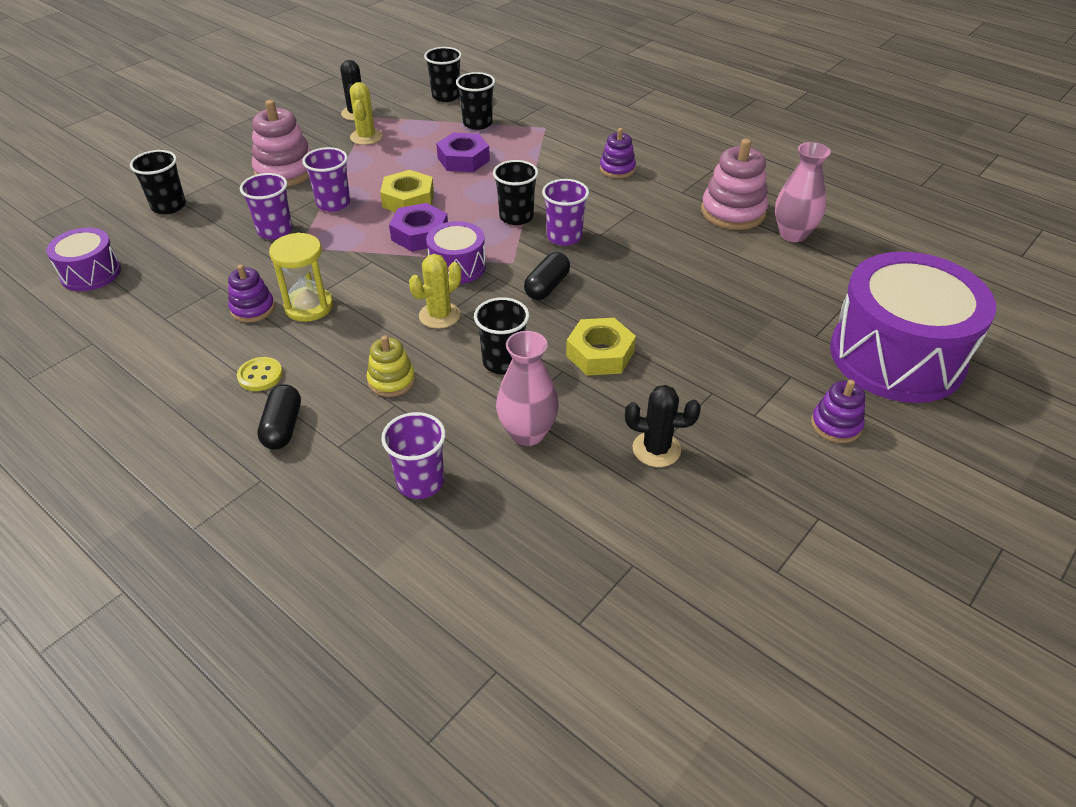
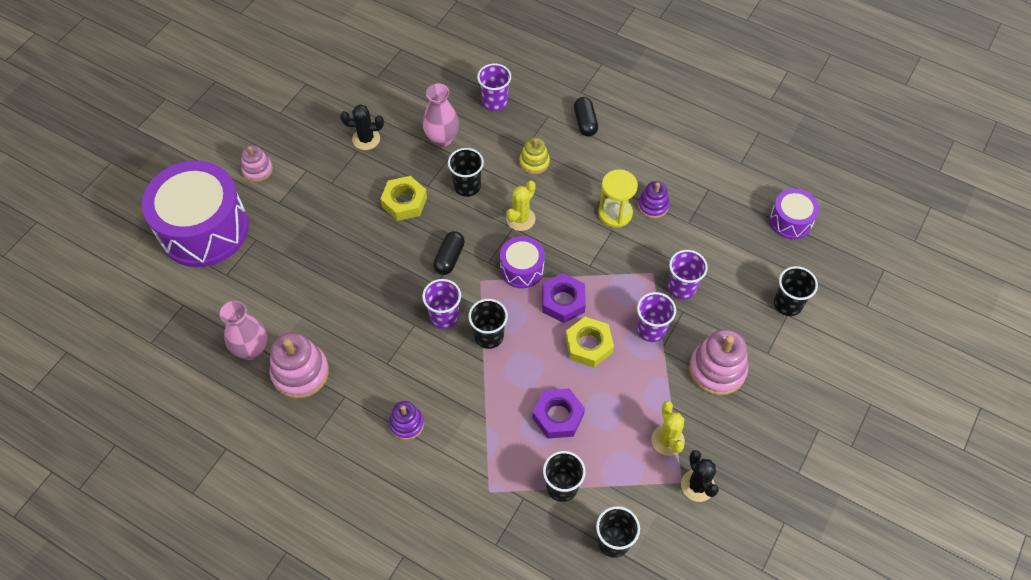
camera: 170 degrees right, 15 degrees up
yellow button [237,357,283,391] -> none
purple stacking toy [811,380,865,443] -> pink stacking toy [241,145,273,182]

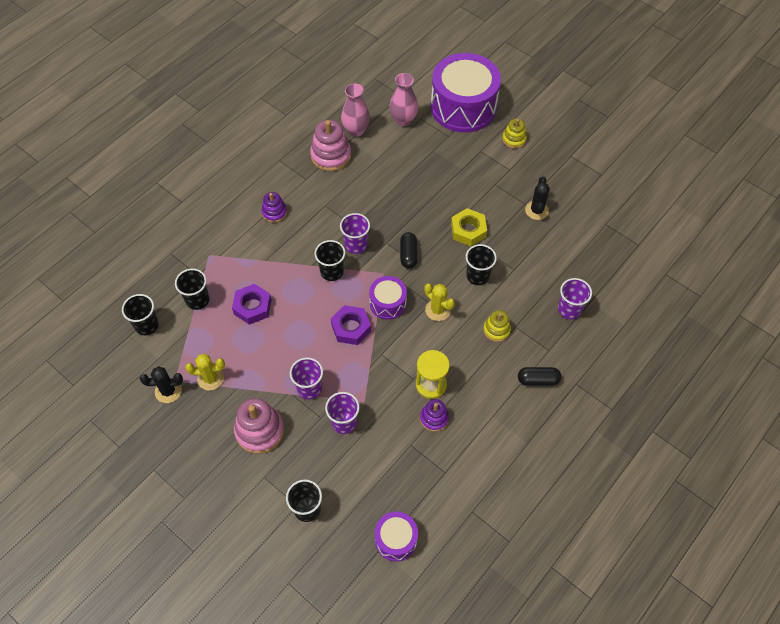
camera: 100 degrees right, 0 degrees up
pink stacking toy [241,145,273,182] -> yellow stacking toy [502,119,527,149]
pink vase [422,84,459,147] -> pink vase moved to [389,73,418,126]
black capsule [433,231,465,275] -> black capsule turned 60 degrees clockwise [400,232,418,269]
yellow nut [565,317,614,368] -> none

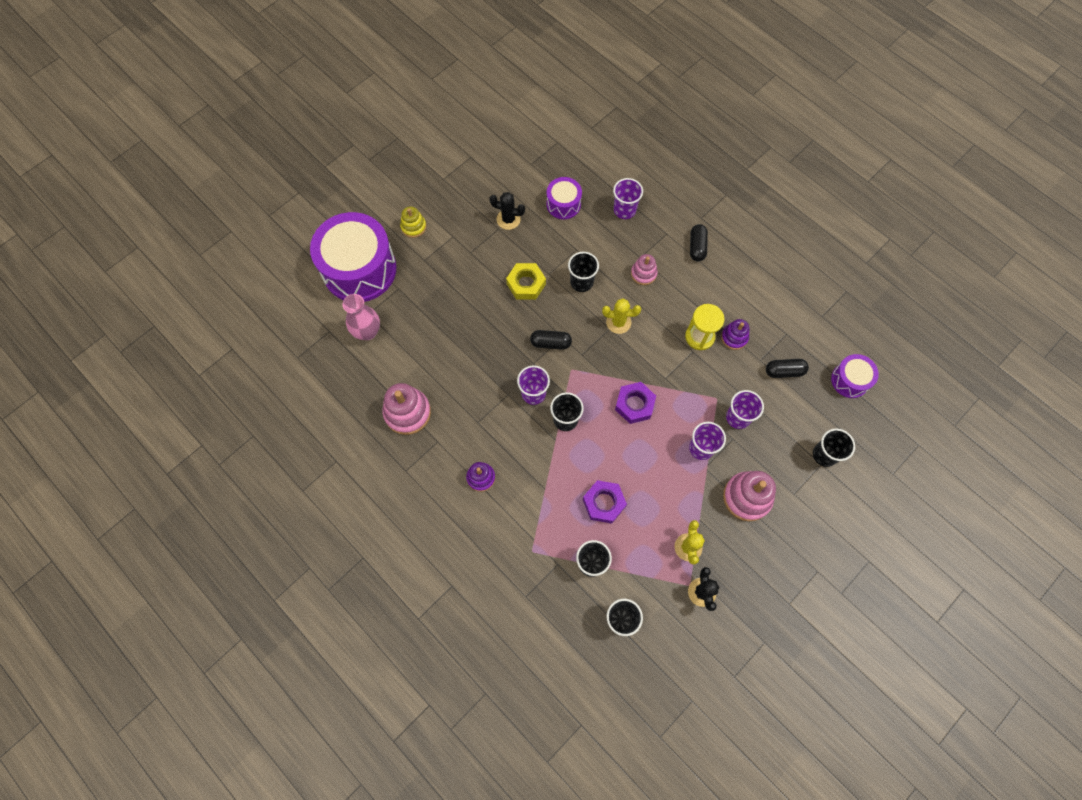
camera: 85 degrees left, 10 degrees up
pink vase [341,83,370,137] -> none
purple drum [369,276,407,320] -> purple drum moved to [546,177,582,219]
yellow cactus [424,284,455,321] -> yellow cactus turned 45 degrees clockwise [602,298,641,334]
yellow stacking toy [483,310,511,342] -> pink stacking toy [631,254,658,285]
none -> black capsule [766,359,809,378]

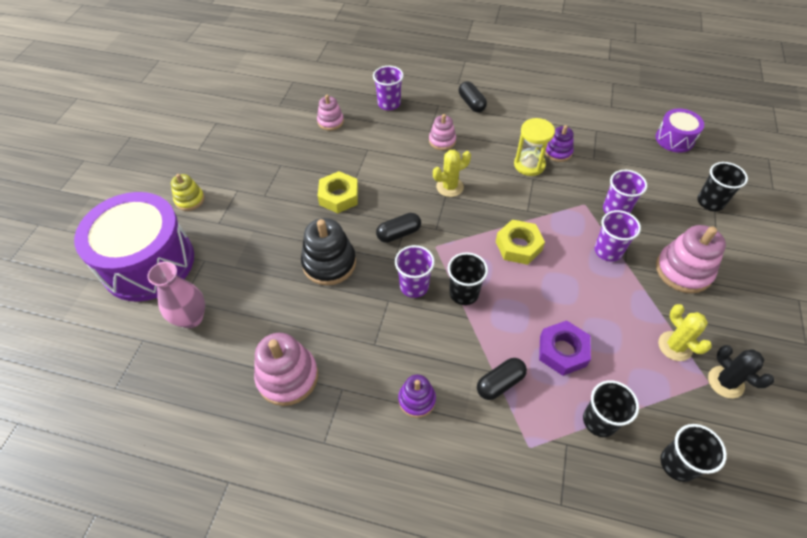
camera: 30 degrees left, 15 degrees down
black cactus [489,192,525,230] -> none
purple drum [546,177,582,219] -> pink stacking toy [317,95,344,131]
black cup [568,252,599,292] -> none
purple nut [615,382,656,424] -> yellow nut [496,220,545,265]
black capsule [766,359,809,378] -> black capsule moved to [477,358,527,400]
none -> black stacking toy [301,218,356,285]

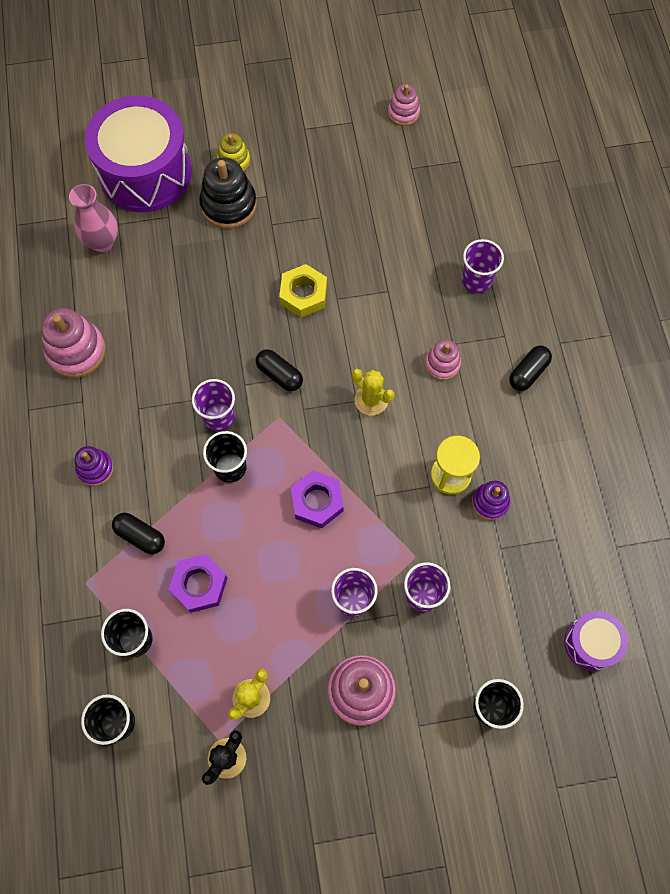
camera: 65 degrees right, 15 degrees up
black stacking toy [301,218,356,285] -> black stacking toy moved to [199,157,257,228]
pink stacking toy [317,95,344,131] -> pink stacking toy moved to [388,84,420,126]
yellow nut [496,220,545,265] -> purple nut [291,470,344,528]

